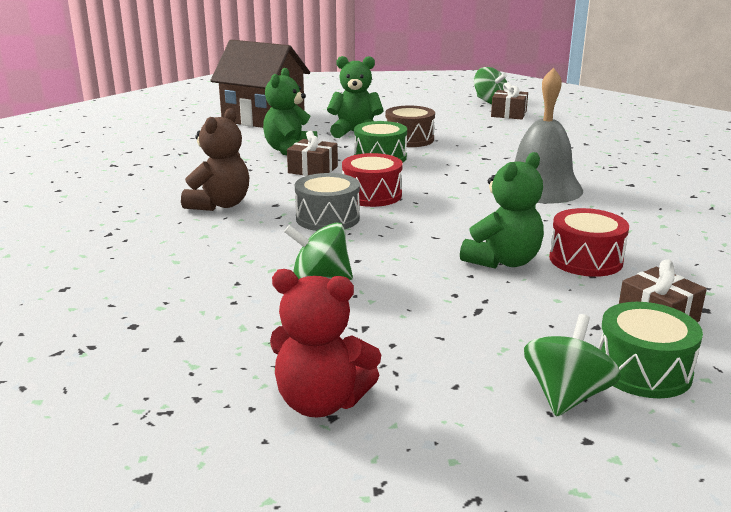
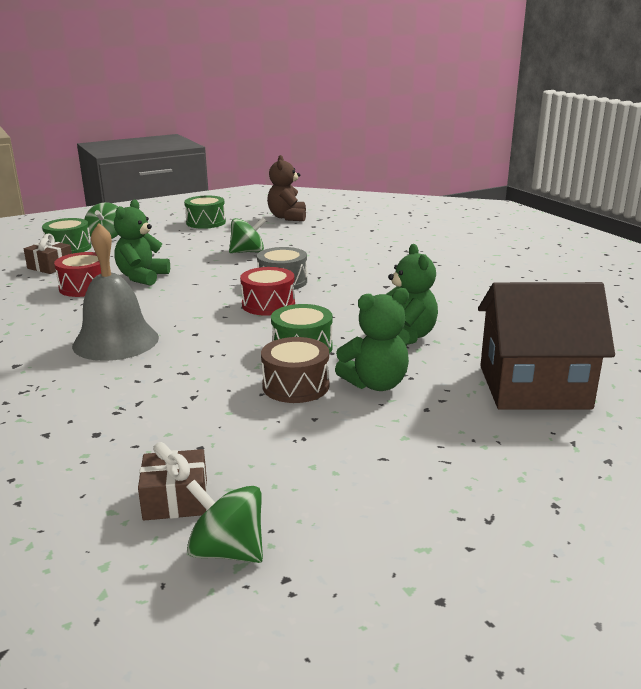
camera: 155 degrees right, 0 degrees up
brown teddy bear [181,108,249,211] -> brown teddy bear moved to [267,155,306,221]
red teddy bear [270,269,381,417] -> green drum [184,196,226,229]
brown gift [287,131,338,176] -> none

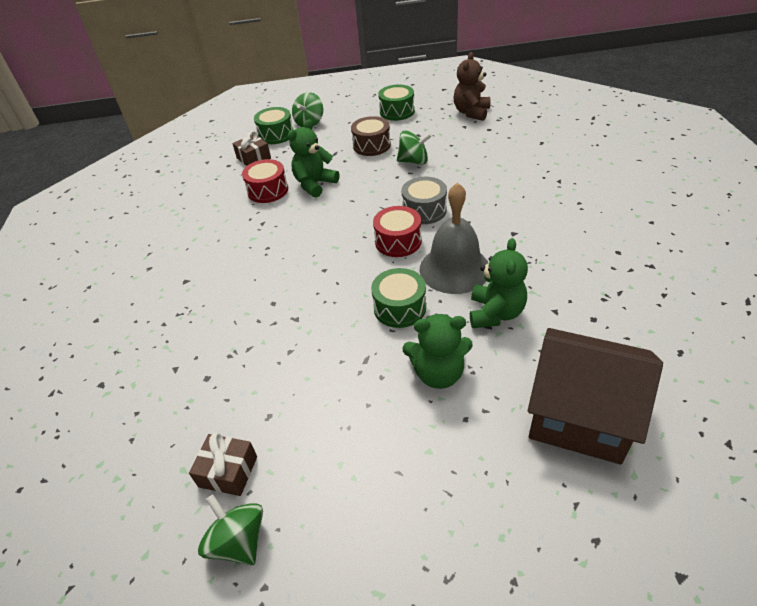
camera: 25 degrees right, 20 degrees up
grey bell [72,223,159,361] -> grey bell moved to [420,182,488,294]
brown drum [261,337,329,403] -> brown drum moved to [351,116,391,156]

